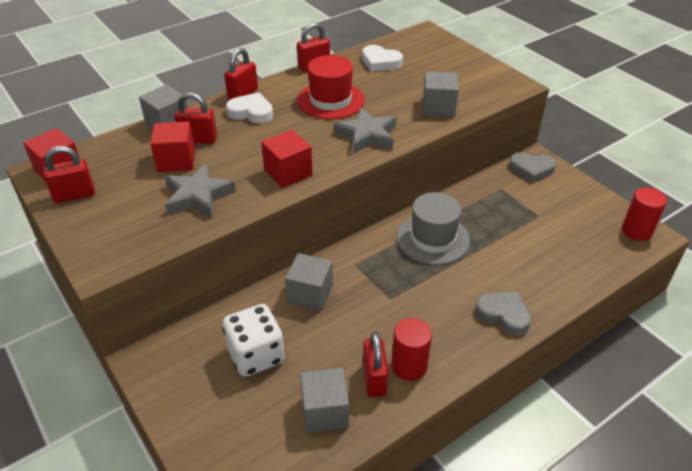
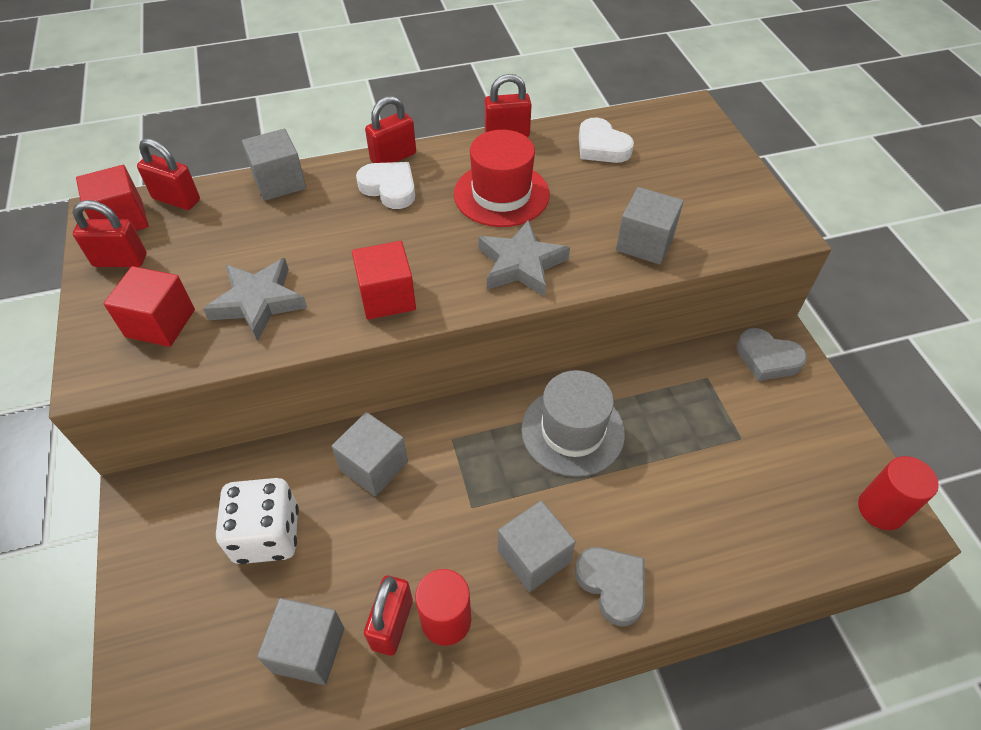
camera: 20 degrees right, 10 degrees up
red cube [150,121,195,172] -> red cube moved to [103,266,195,347]
red padlock [175,92,217,144] -> red padlock moved to [137,138,200,210]
none -> grey cube [498,501,576,592]

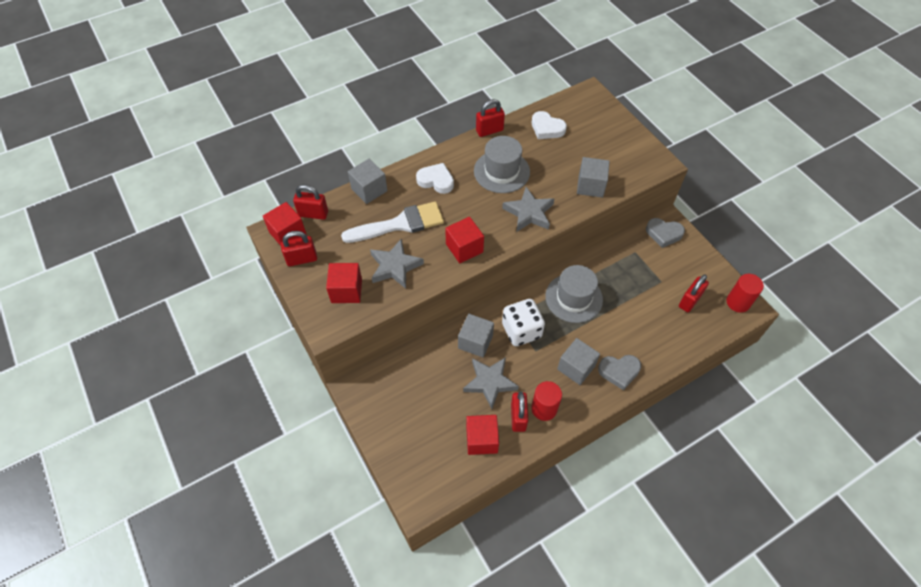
camera: 15 degrees left, 5 degrees up
white dice [216,478,299,564] -> white dice moved to [502,299,545,346]
grey cube [257,598,344,685] -> red cube [466,415,499,455]
red padlock [365,96,416,163] -> red padlock moved to [679,274,709,312]
red hat [454,130,550,227] -> grey hat [474,136,530,193]
grey heart [575,547,645,626] -> grey heart turned 135 degrees clockwise [598,355,641,390]
none -> white brush [341,201,444,243]
none -> grey star [463,357,519,409]

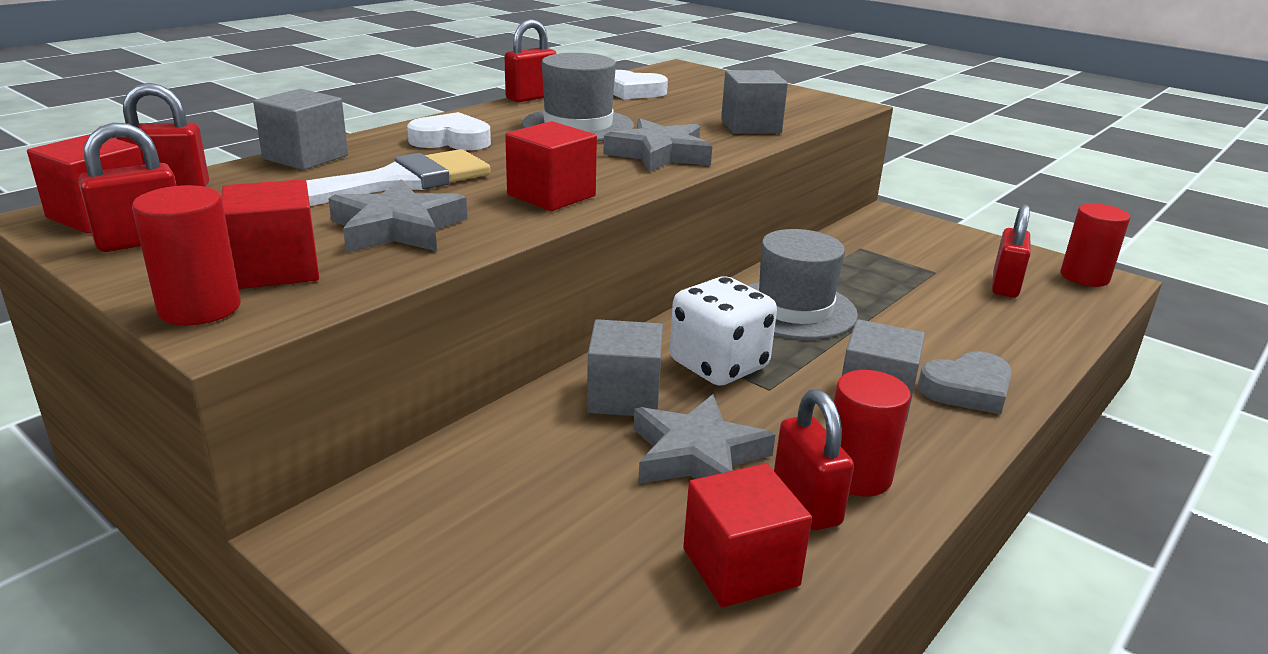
camera: 20 degrees left, 30 degrees down
grey heart [646,218,685,248] -> none
none -> red cylinder [132,185,241,325]

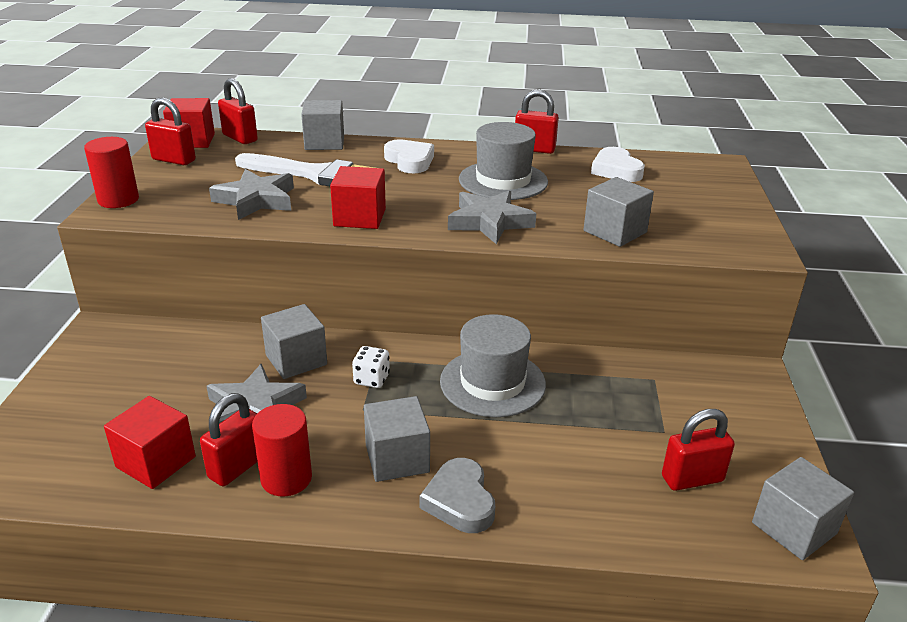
camera: 55 degrees right, 5 degrees up
red cube [221,179,319,289] -> none
white dice [670,277,777,386] -> white dice [352,346,390,388], size x0.51
grey heart [918,351,1012,414] -> grey heart turned 45 degrees clockwise [420,458,495,533]
red cylinder [1061,204,1130,287] -> grey cube [752,457,854,560]

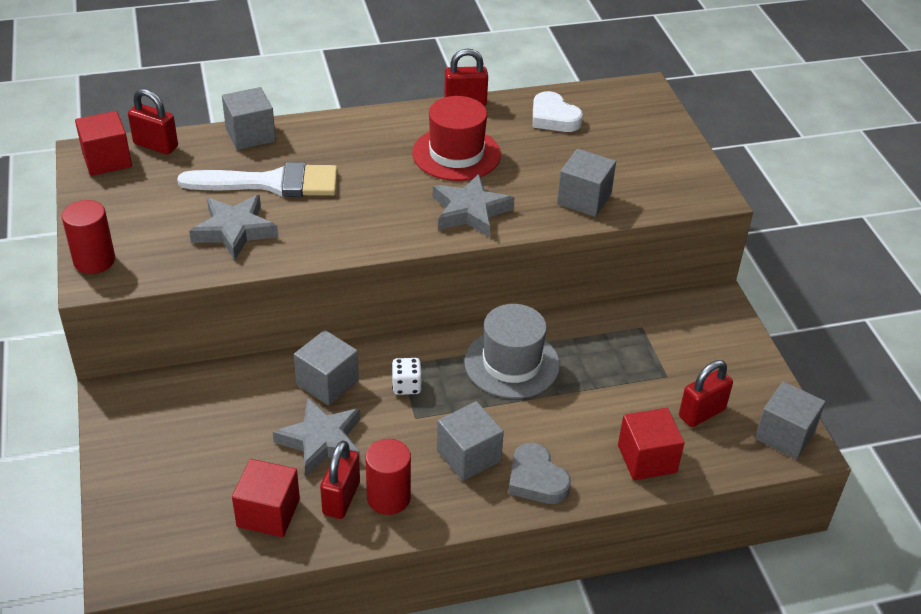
camera: 20 degrees left, 10 degrees up
red padlock [145,97,196,165] -> none
red cube [330,166,386,229] -> red cube moved to [618,408,684,480]
white heart [384,139,434,173] -> none
grey hat [459,122,548,200] -> red hat [412,96,501,181]

